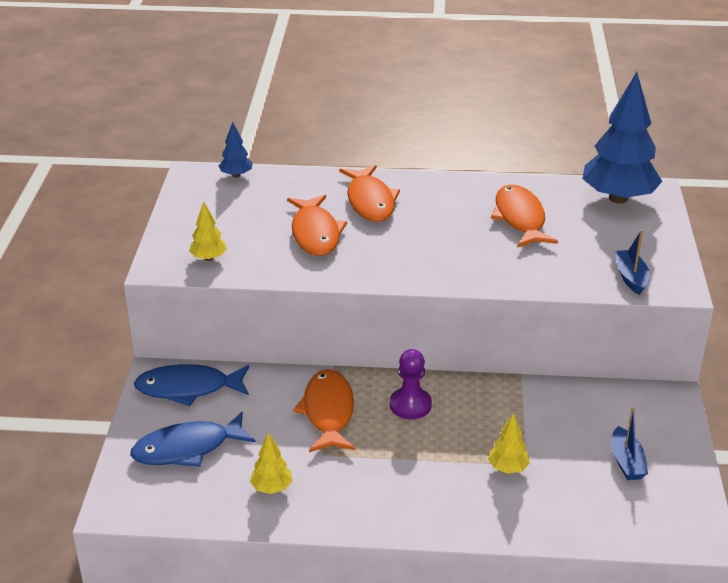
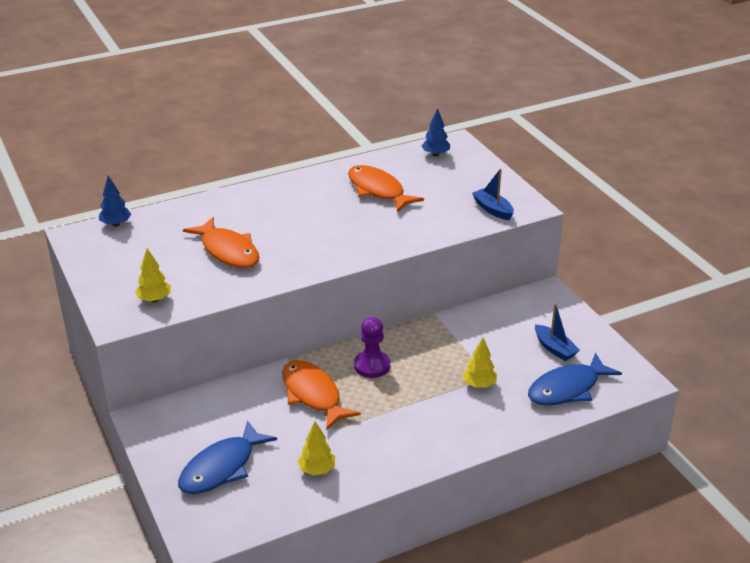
camera: 30 degrees left, 0 degrees up
blue fish [134,364,249,406] -> blue fish moved to [528,353,622,406]
orange fish [339,165,400,222] -> none
blue tree [582,72,663,204] -> blue tree [422,108,450,156], size x0.45

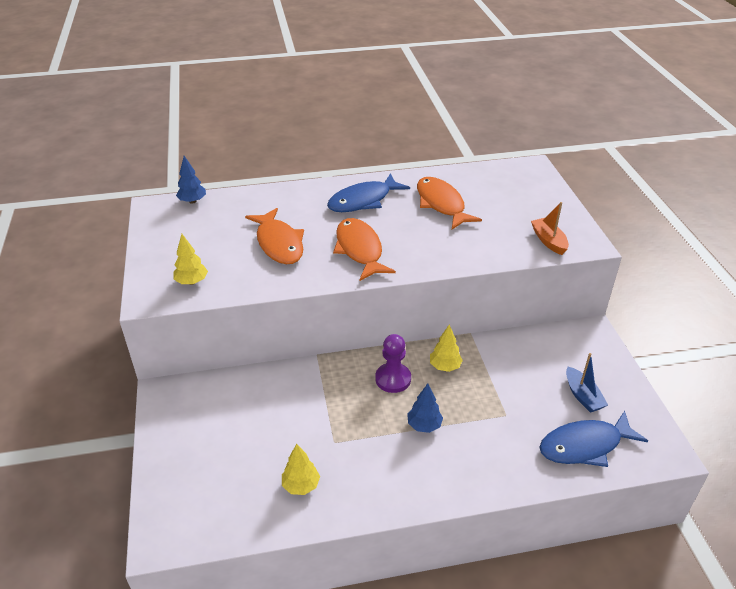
camera: 15 degrees right, 5 degrees up
blue fish [178,420,277,494] -> blue fish moved to [327,173,410,212]
orange fish [282,360,361,431] -> orange fish moved to [333,218,396,281]
blue tree [422,108,450,156] -> blue tree moved to [407,383,443,433]
yellow tree [462,338,497,388] -> yellow tree moved to [430,324,463,372]
blue boat [472,169,514,220] -> orange boat [531,202,569,255]

